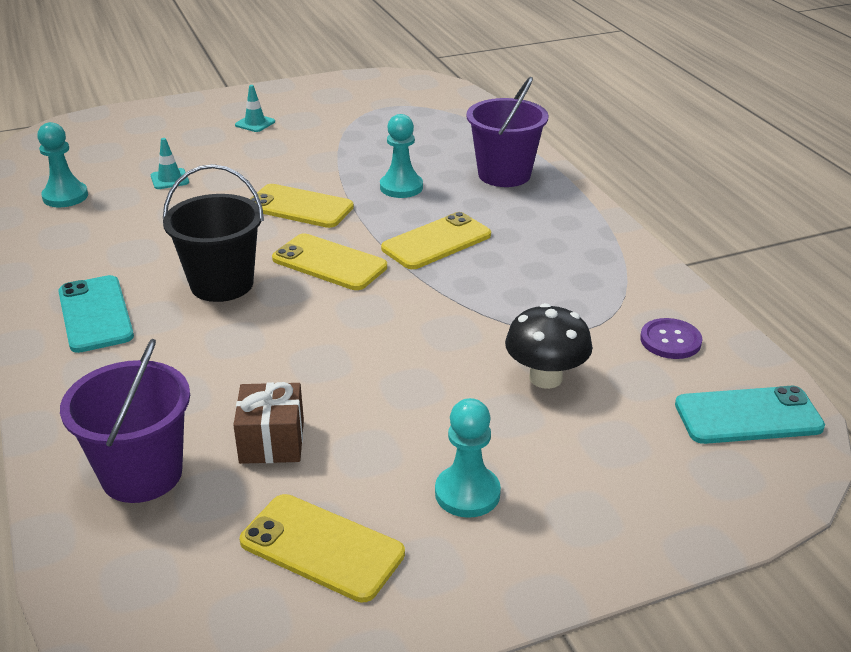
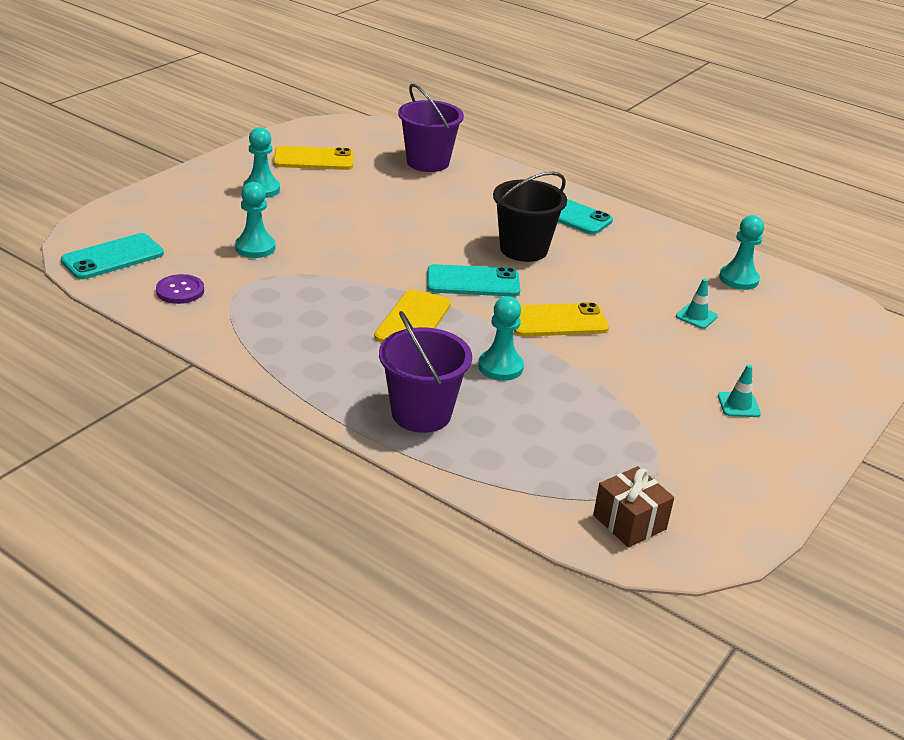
camera: 145 degrees right, 0 degrees up
brown gift [233,382,304,464] -> brown gift moved to [593,466,674,548]
yellow phone [272,233,387,290] -> turquoise phone [427,264,520,297]
black mushroom [505,303,593,389] -> turquoise pawn [235,182,275,258]

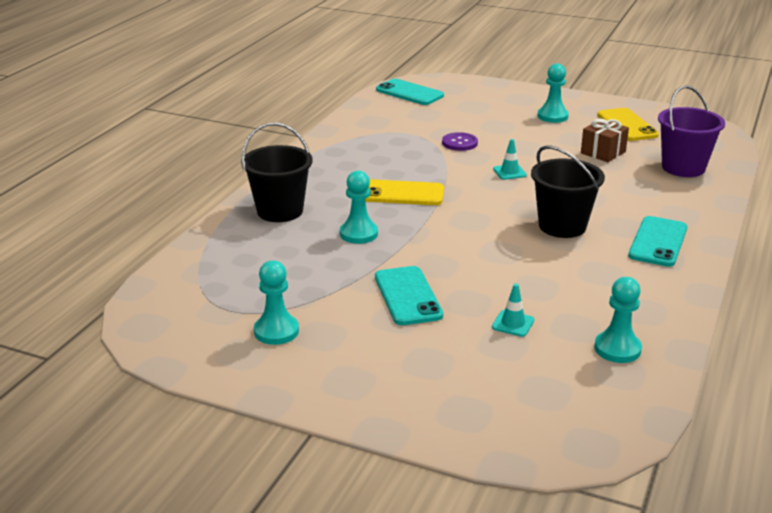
camera: 80 degrees right, 5 degrees down
purple button [156,274,204,304] -> purple button moved to [442,132,478,151]
turquoise pawn [235,182,275,258] -> turquoise pawn moved to [254,260,299,345]
purple bucket [379,311,472,433] -> black bucket [241,122,313,222]
turquoise phone [427,264,520,297] -> turquoise phone moved to [375,266,443,325]
yellow phone [514,302,609,337] -> none
brown gift [593,466,674,548] -> brown gift moved to [581,119,629,162]
turquoise traffic cone [718,365,761,417] -> turquoise traffic cone moved to [493,139,527,180]

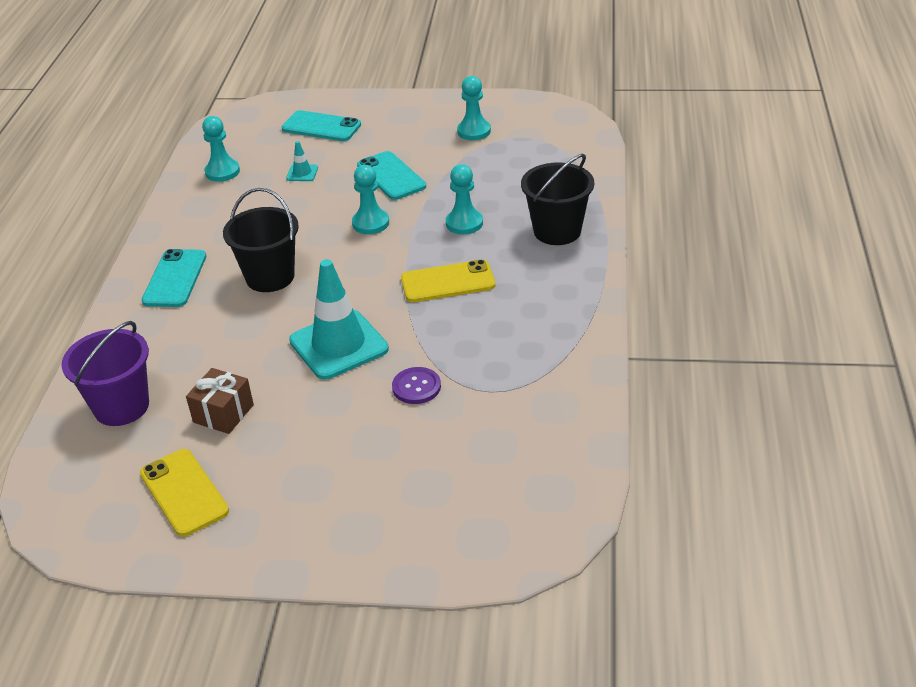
camera: 165 degrees right, 10 degrees up
turquoise phone [376,79,444,105] -> turquoise phone moved to [282,110,361,141]
turquoise traffic cone [493,139,527,180] -> turquoise traffic cone [289,259,389,379], size x2.34
turquoise pawn [537,63,569,123] -> turquoise pawn moved to [352,165,389,234]

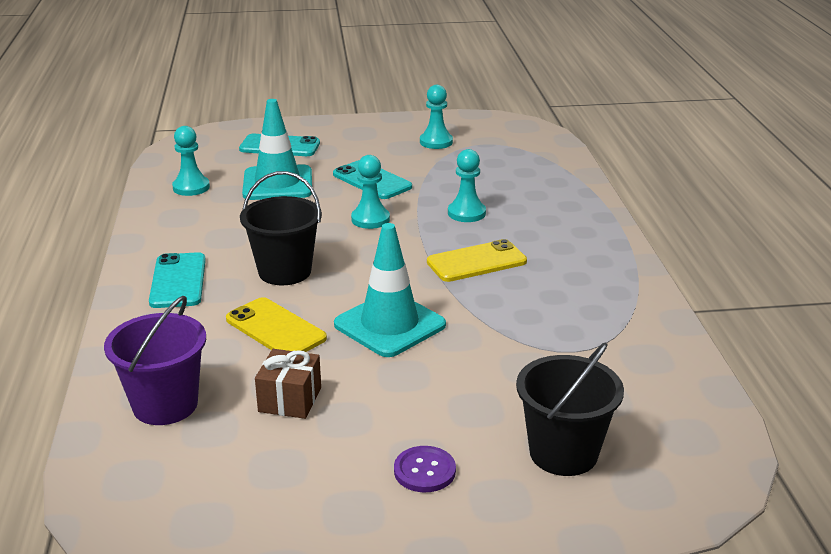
camera: 15 degrees left, 10 degrees down
yellow phone [140,449,229,536] -> yellow phone moved to [226,297,327,352]
turquoise traffic cone [286,141,318,181] -> turquoise traffic cone [242,99,312,200], size x2.34
purple button [392,367,441,404] -> purple button moved to [394,446,456,492]
black bucket [521,154,594,245] -> black bucket moved to [516,342,624,476]

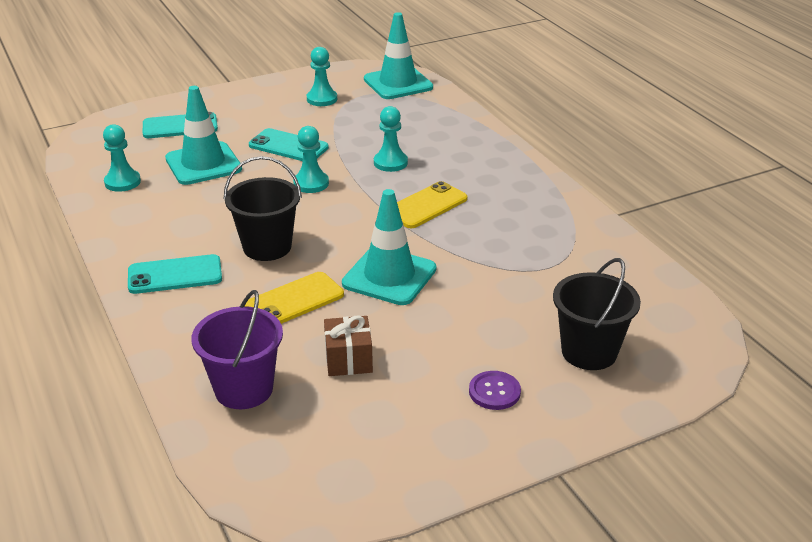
camera: 20 degrees left, 5 degrees up
turquoise phone [149,252,206,308] -> turquoise phone turned 75 degrees counterclockwise [128,254,222,294]
yellow phone [226,297,327,352] -> yellow phone turned 60 degrees counterclockwise [244,272,344,324]
none -> turquoise traffic cone [364,12,433,99]

